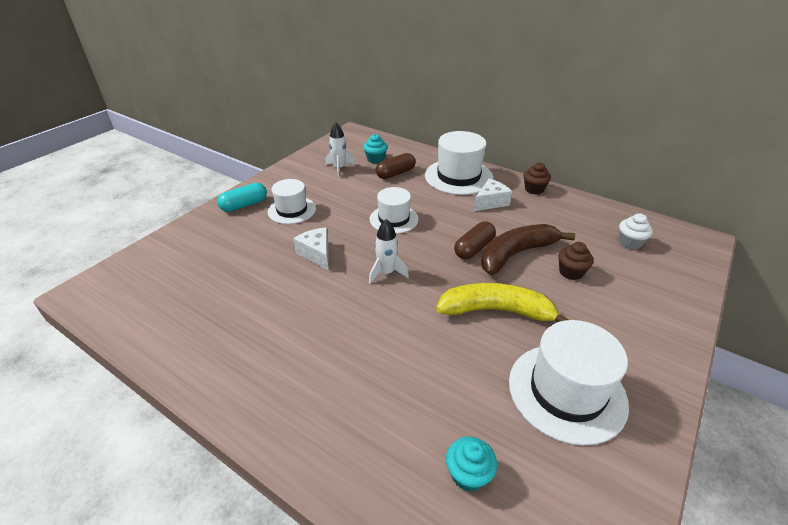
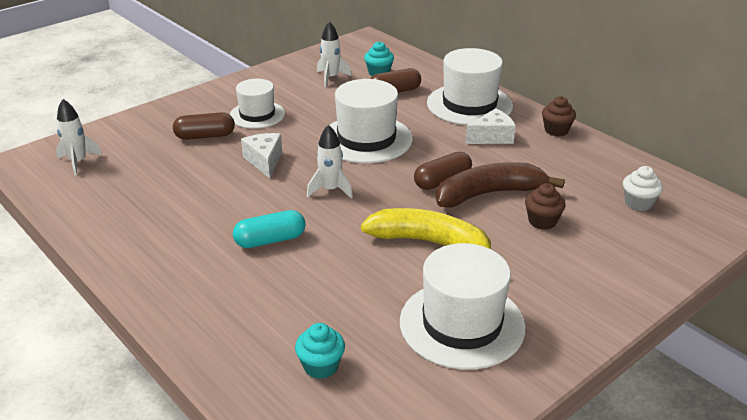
camera: 15 degrees right, 5 degrees down
turquoise capsule [217,183,267,212] -> turquoise capsule moved to [233,210,306,248]
white hat [370,187,419,234] -> white hat [330,79,413,163], size x1.58
none -> white rocket [56,99,102,176]
none -> brown capsule [173,112,235,140]

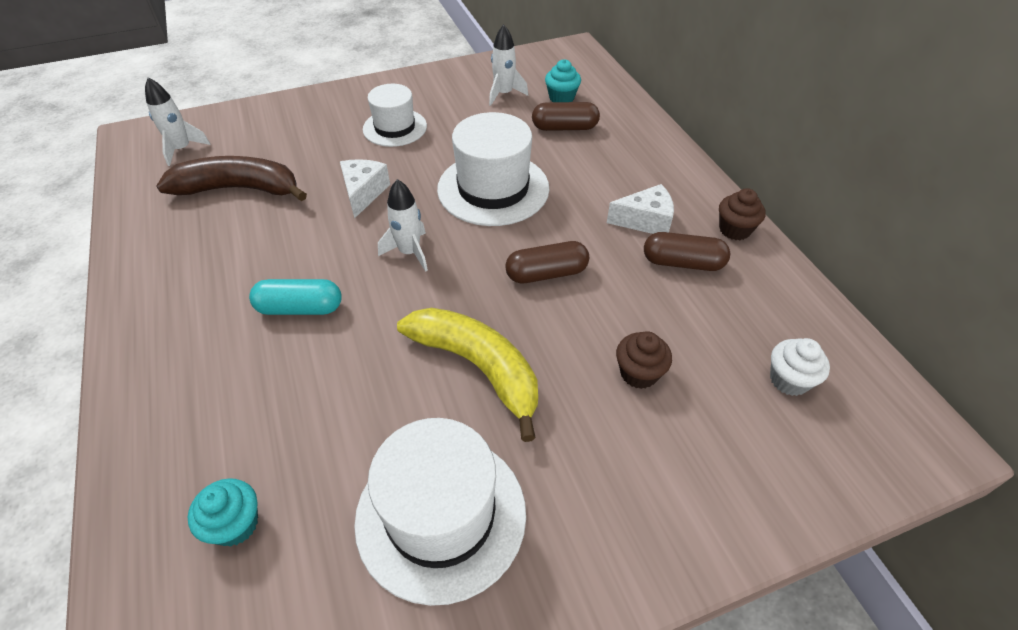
camera: 20 degrees right, 15 degrees up
brown capsule [173,112,235,140] -> brown capsule moved to [644,232,730,271]
white hat [427,48,513,125] -> none
brown banana [436,162,565,208] -> brown banana moved to [156,156,307,201]

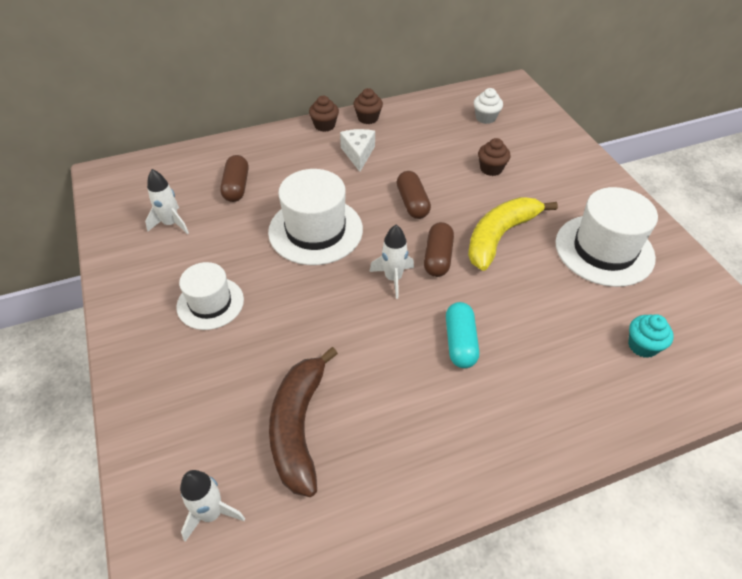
camera: 90 degrees left, 0 degrees up
white cheese [340,159,390,219] -> none
turquoise cupcake [545,59,581,102] -> none
brown capsule [644,232,730,271] -> brown capsule moved to [424,222,454,277]
none -> brown cupcake [309,96,339,132]

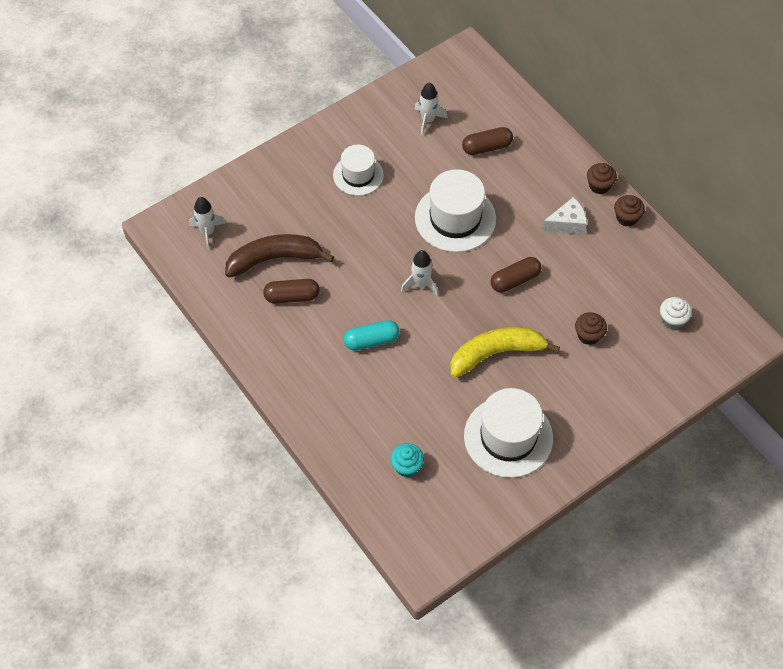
camera: 75 degrees right, 10 degrees up
brown capsule [424,222,454,277] -> brown capsule moved to [263,279,319,303]
yellow banana [468,197,558,271] -> yellow banana turned 45 degrees counterclockwise [450,327,560,378]

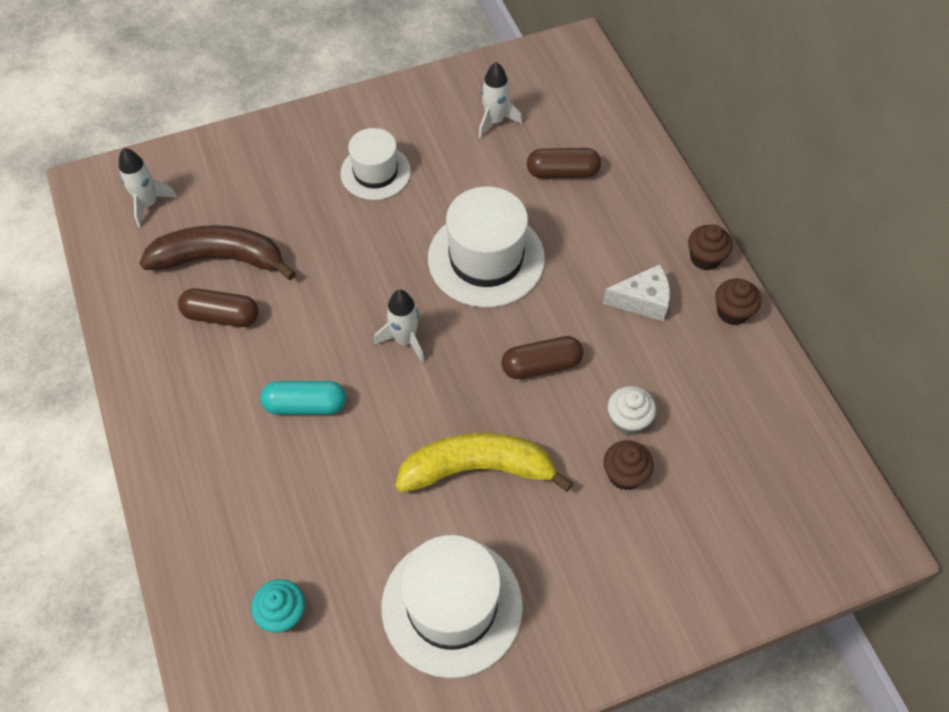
camera: 15 degrees right, 0 degrees up
white cupcake [660,297,692,329] -> white cupcake moved to [608,386,656,435]

